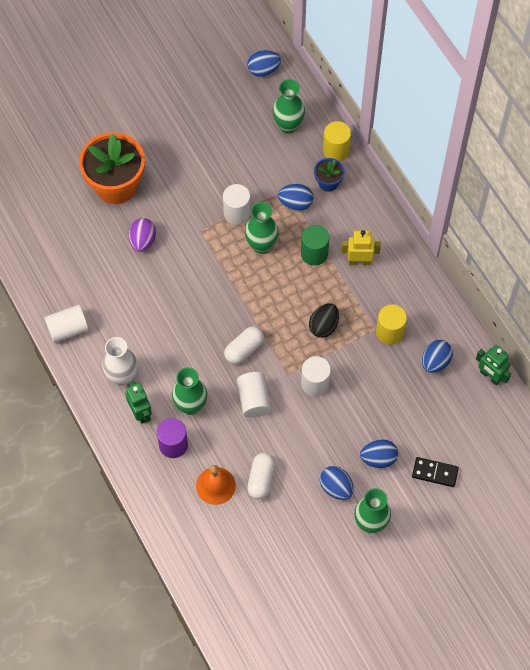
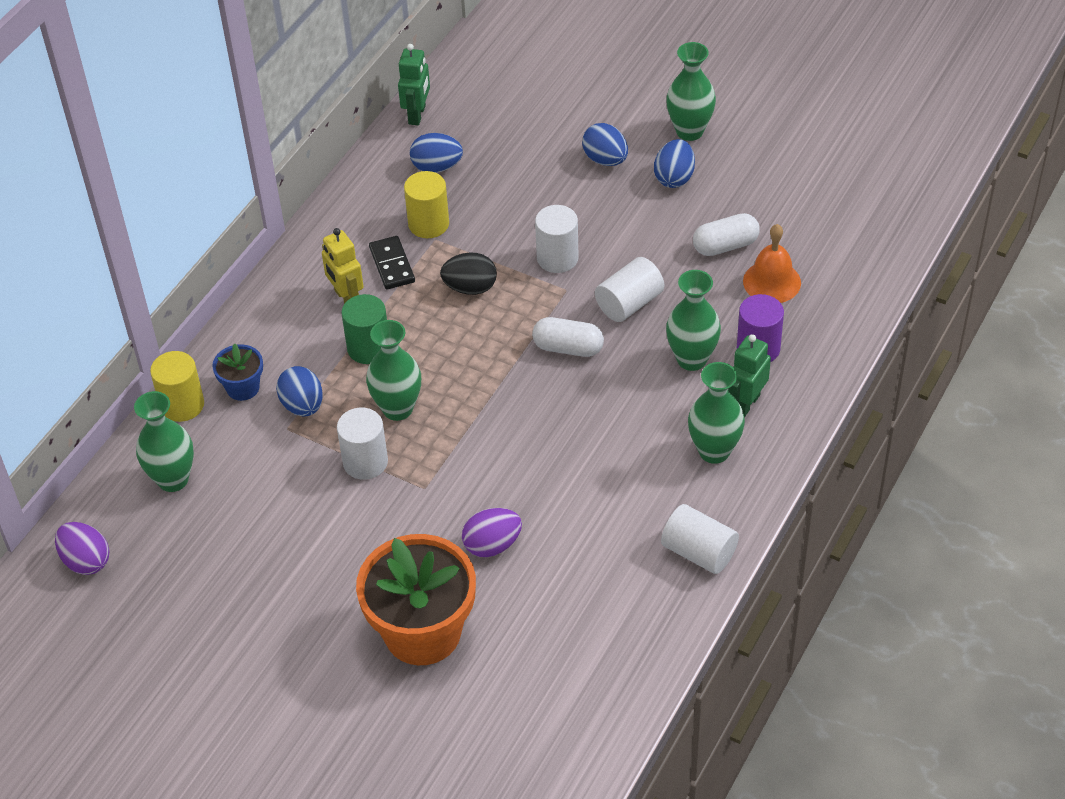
camera: 120 degrees left, 15 degrees down
white vase [102,337,138,386] -> green vase [688,362,745,464]
blue egg [247,50,281,77] -> purple egg [55,522,110,575]
black domino [412,457,459,487] -> black domino moved to [369,236,415,289]

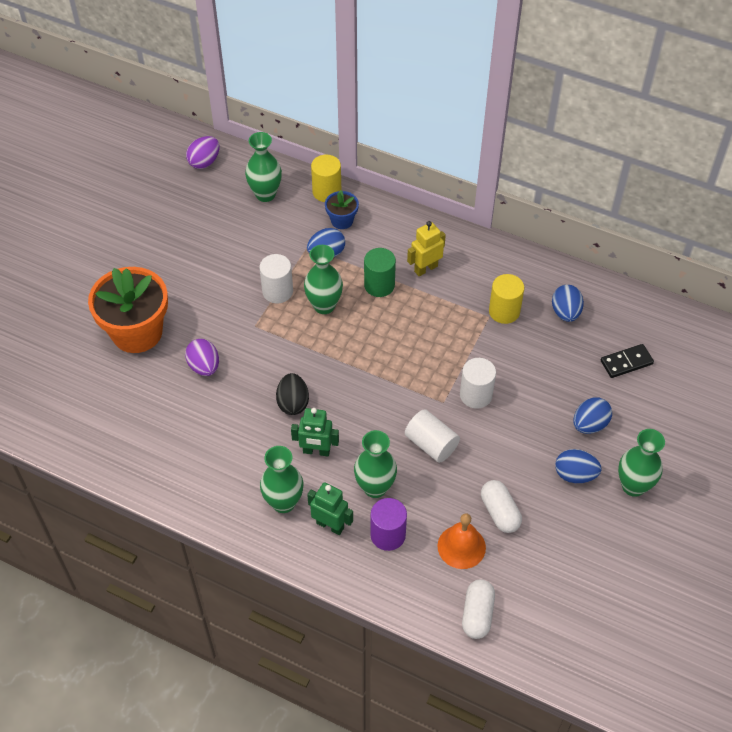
camera: 85 degrees right, 5 degrees up
black domino [369,236,415,289] -> black domino moved to [601,344,654,378]
green robot [398,44,430,125] -> green robot moved to [291,408,339,456]
black egg [440,253,497,295] -> black egg moved to [276,373,309,415]
white capsule [532,317,604,357] -> white capsule moved to [462,580,495,639]
white cylinder [661,504,739,574] -> none

